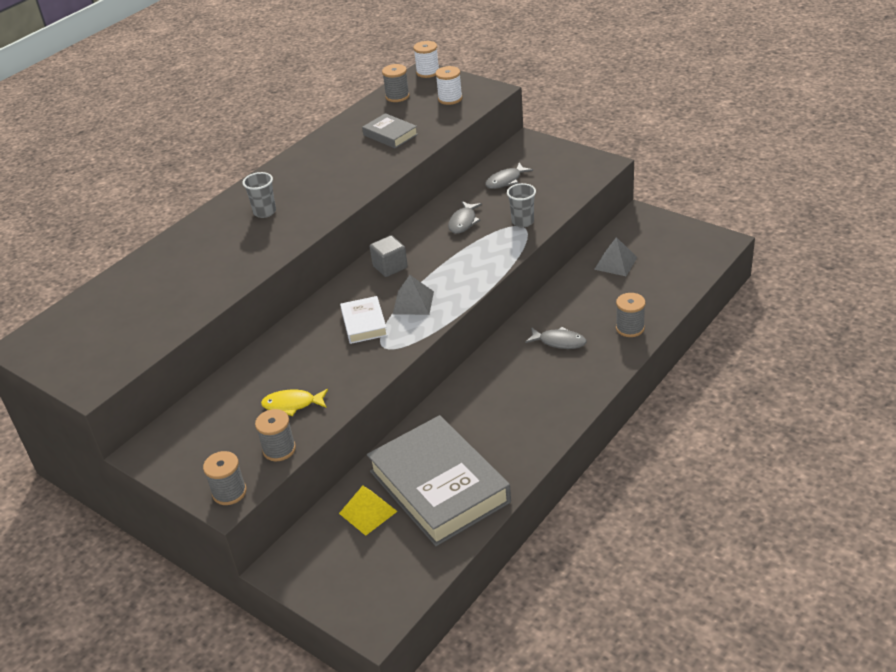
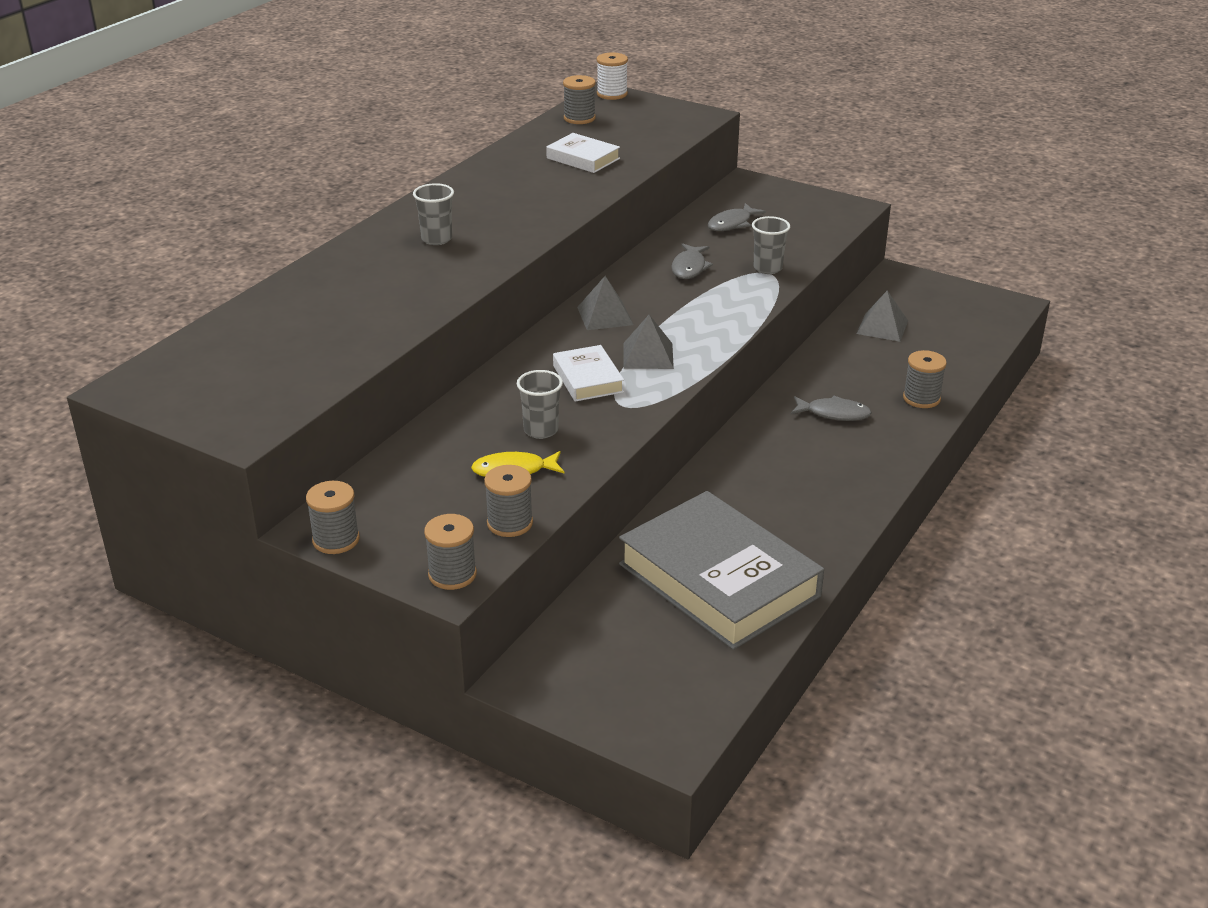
camera: 10 degrees left, 5 degrees down
yellow pyramid [339,485,398,536] -> none
grey book [362,113,418,148] -> white book [546,133,620,173]
grey cube [370,235,408,277] -> grey pyramid [577,276,633,330]
white spool [435,66,463,105] -> none
none -> grey spool [306,481,360,554]
none -> grey cup [517,370,563,439]

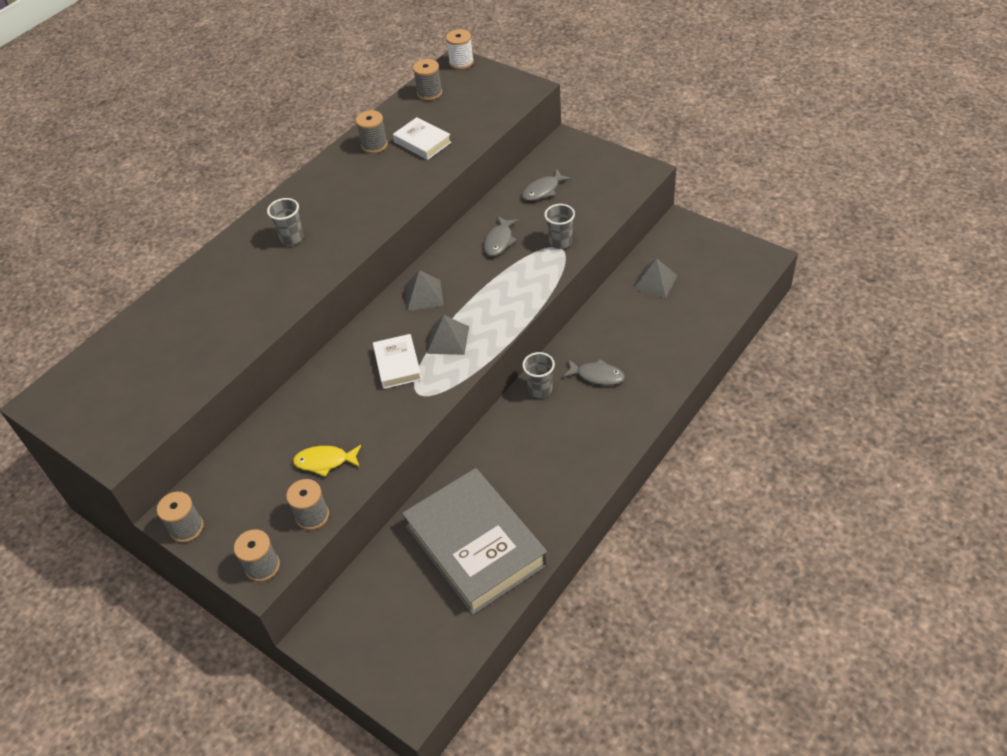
camera: 10 degrees right, 15 degrees up
grey cup [517,370,563,439] -> grey cup moved to [522,352,555,398]
grey spool [903,350,947,408] -> grey spool moved to [356,110,388,154]

